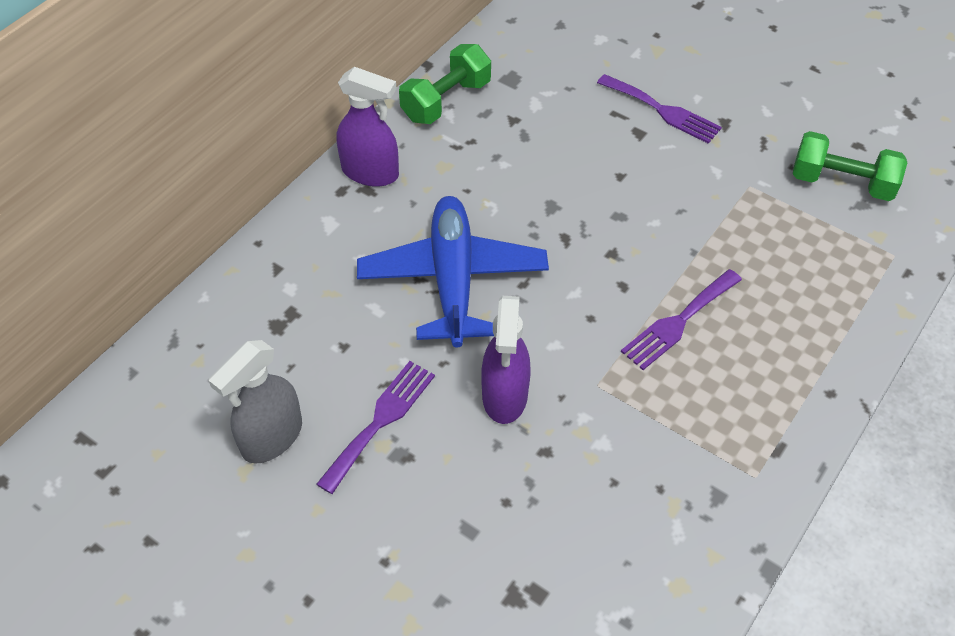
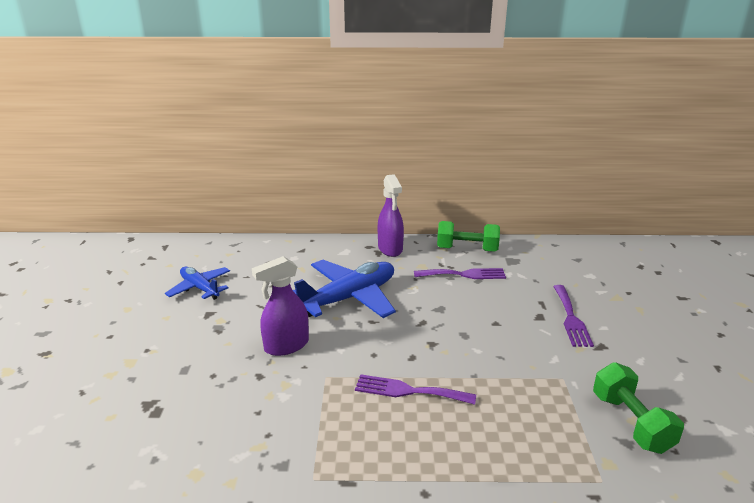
camera: 55 degrees right, 25 degrees down
grey spray bottle [208,340,302,464] -> blue plane [165,266,230,300]
purple fork [316,361,435,494] -> purple fork moved to [414,268,506,279]

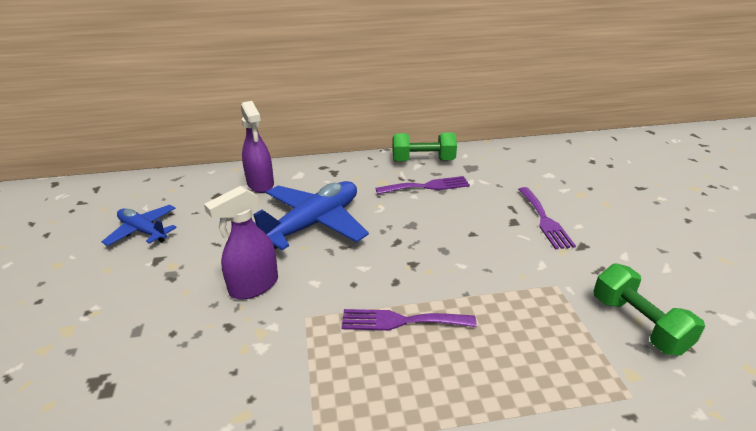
camera: 10 degrees left, 5 degrees up
purple spray bottle [378,174,404,257] -> purple spray bottle moved to [241,101,274,193]

